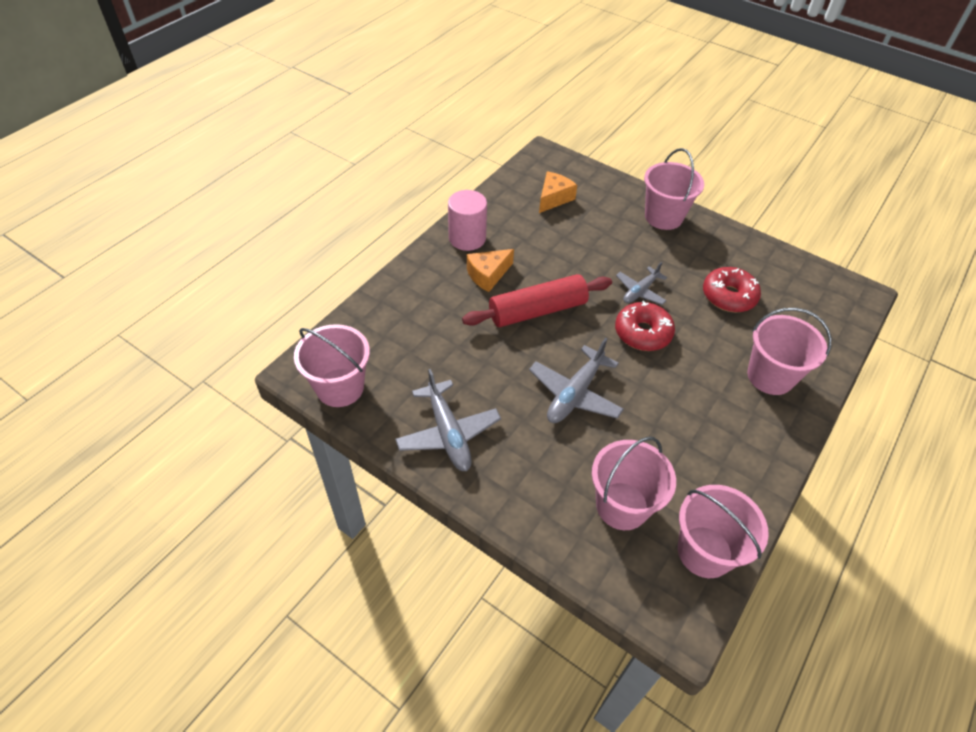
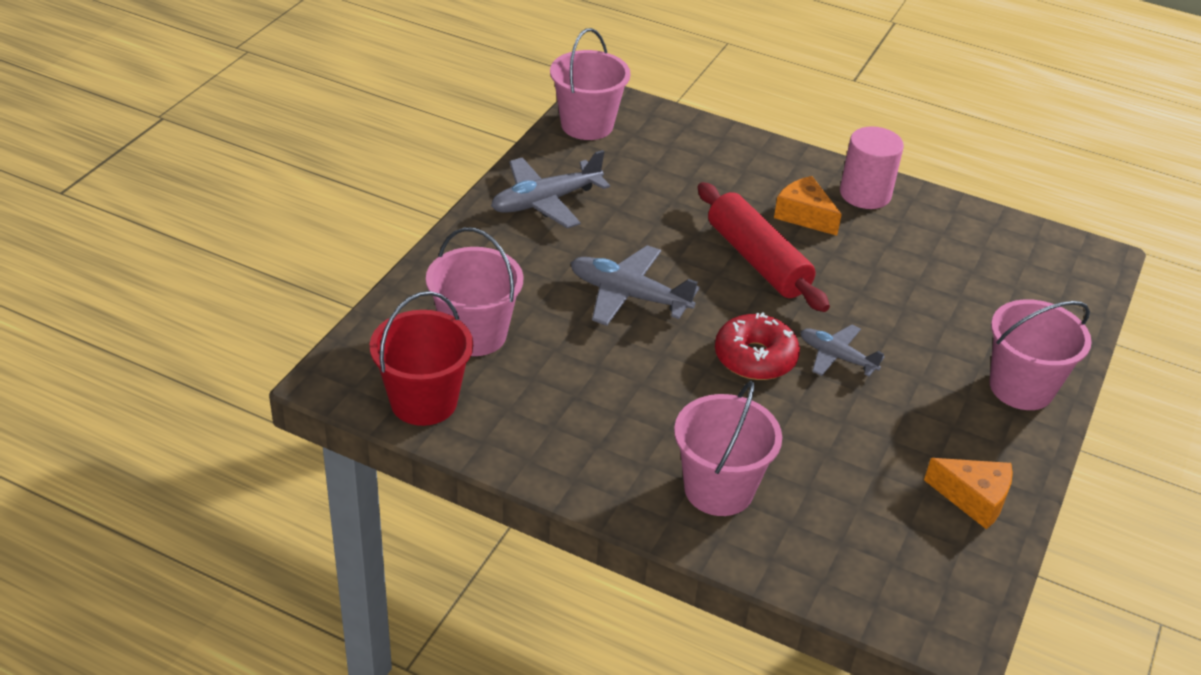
camera: 80 degrees right, 10 degrees down
orange cheese [539,171,577,213] -> orange cheese moved to [924,458,1013,530]
pink bucket [678,485,769,578] -> red bucket [370,291,473,426]
red donut [703,267,761,312] -> none

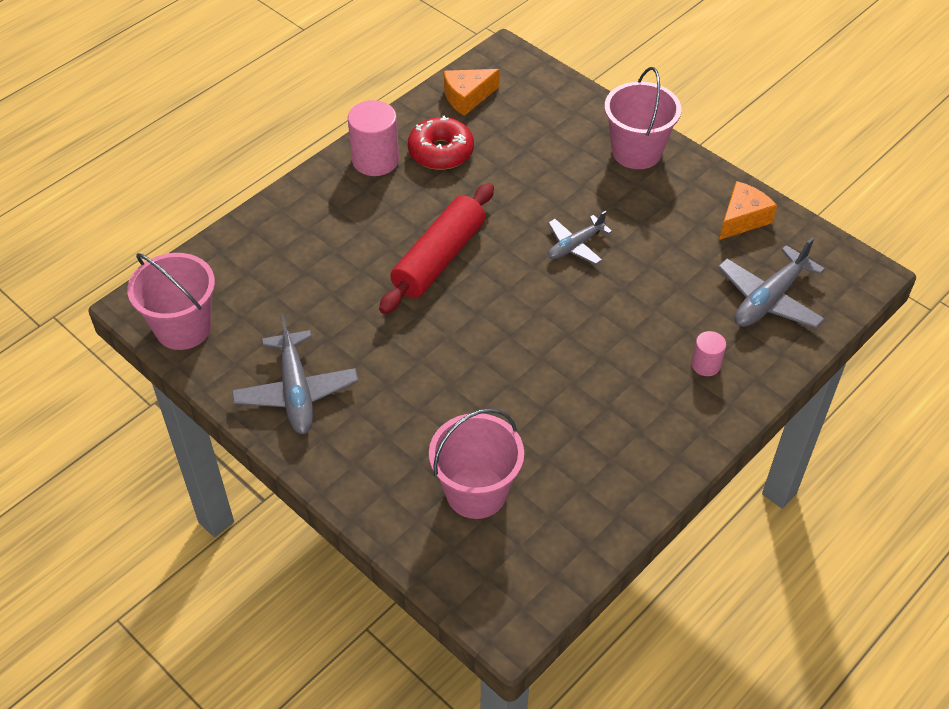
camera: 70 degrees left, 10 degrees up
red bucket [370,291,473,426] -> none
grey plane [571,245,700,326] -> grey plane moved to [718,237,825,328]
pink bucket [674,381,782,516] -> pink cylinder [691,331,726,376]
red rolling pin [698,182,830,312] -> red rolling pin turned 45 degrees counterclockwise [379,183,494,314]
red donut [715,312,800,380] -> red donut moved to [408,115,474,170]
orange cheese [774,176,842,236] -> orange cheese moved to [444,69,500,116]

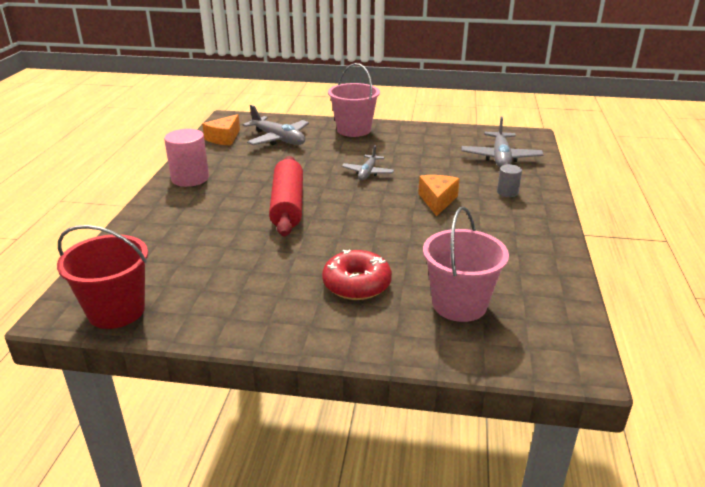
camera: 35 degrees left, 20 degrees down
pink bucket [127,253,215,350] -> red bucket [57,225,148,329]
grey plane [232,314,358,434] -> grey plane moved to [242,105,309,145]
red donut [408,115,474,170] -> red donut moved to [322,250,392,300]
pink cylinder [691,331,726,376] -> grey cylinder [497,164,522,197]
orange cheese [719,181,777,240] -> orange cheese moved to [418,175,460,217]

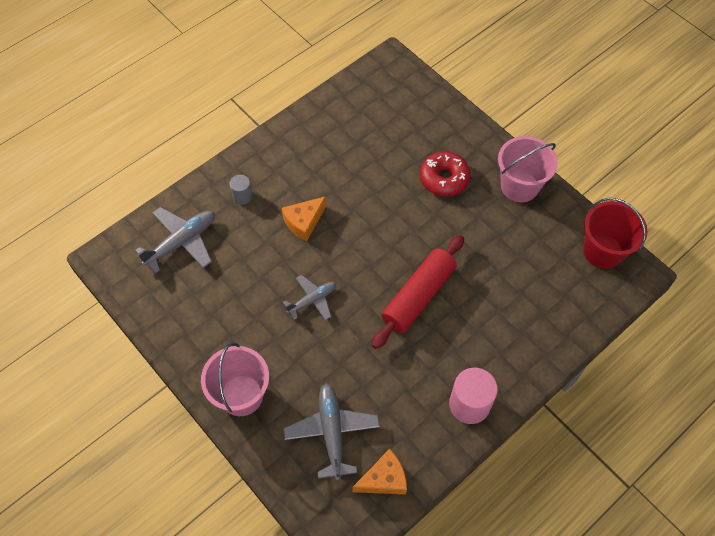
camera: 140 degrees left, 30 degrees up
pink bucket [423,206,509,322] -> pink bucket moved to [498,136,558,202]

